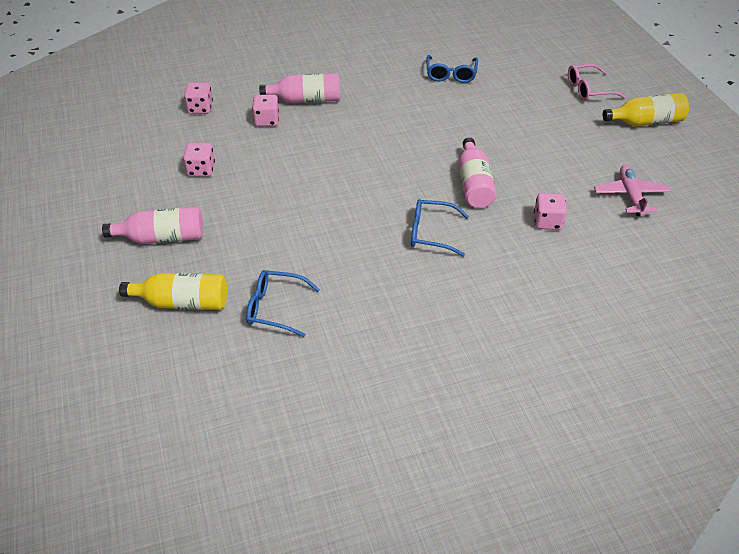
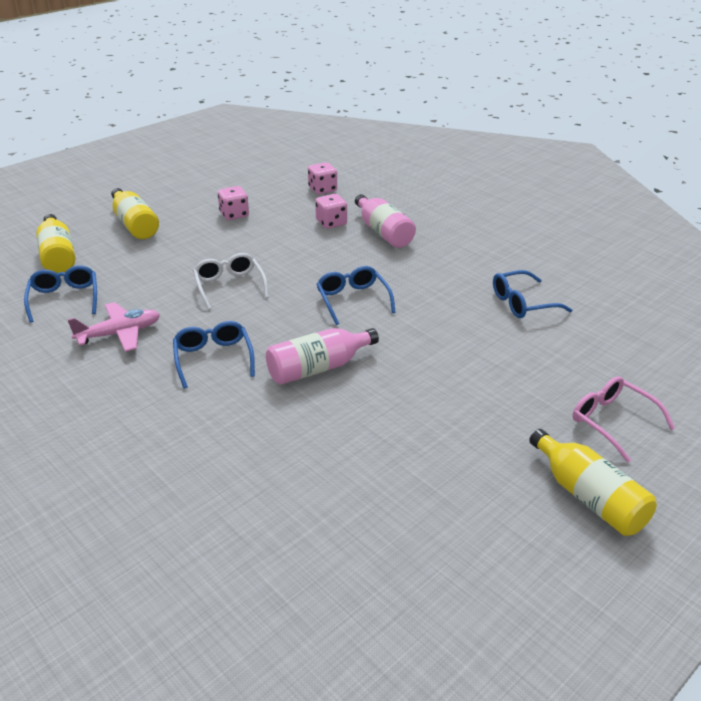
camera: 65 degrees right, 10 degrees down
pink bottle [102,206,203,244] -> yellow bottle [111,188,159,239]
pink dice [534,193,567,230] -> none
pink plane [594,165,670,216] -> pink plane moved to [67,302,160,352]
none -> white glasses [193,253,269,310]
none -> blue glasses [317,266,396,325]

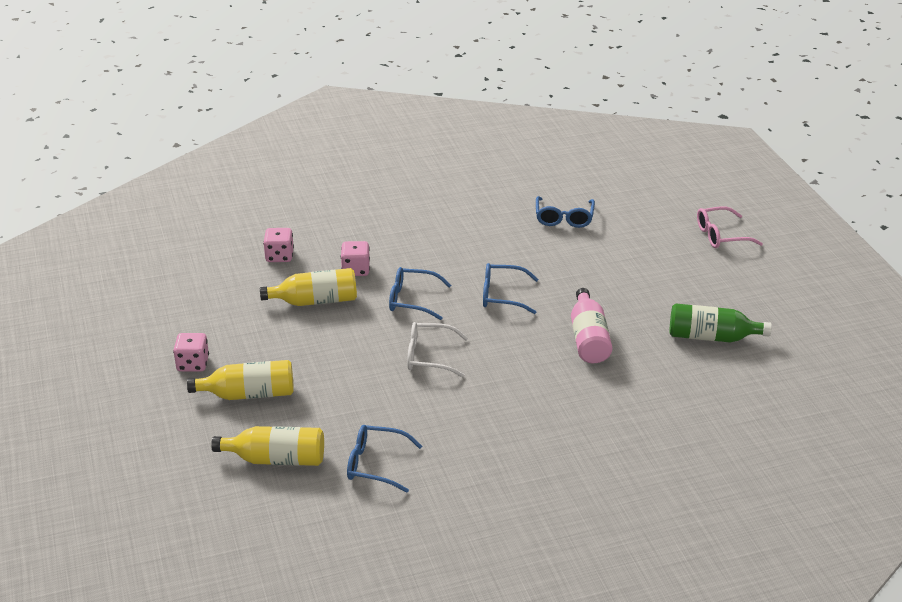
camera: 65 degrees left, 0 degrees up
pink plane [67,302,160,352] -> none
blue glasses [173,321,255,389] -> blue glasses moved to [389,267,451,320]
pink dice [218,186,249,220] -> pink dice moved to [173,333,209,371]
pink bottle [355,194,416,248] -> none
yellow bottle [529,429,657,536] -> yellow bottle moved to [260,268,357,306]
none -> green bottle [669,303,772,343]

